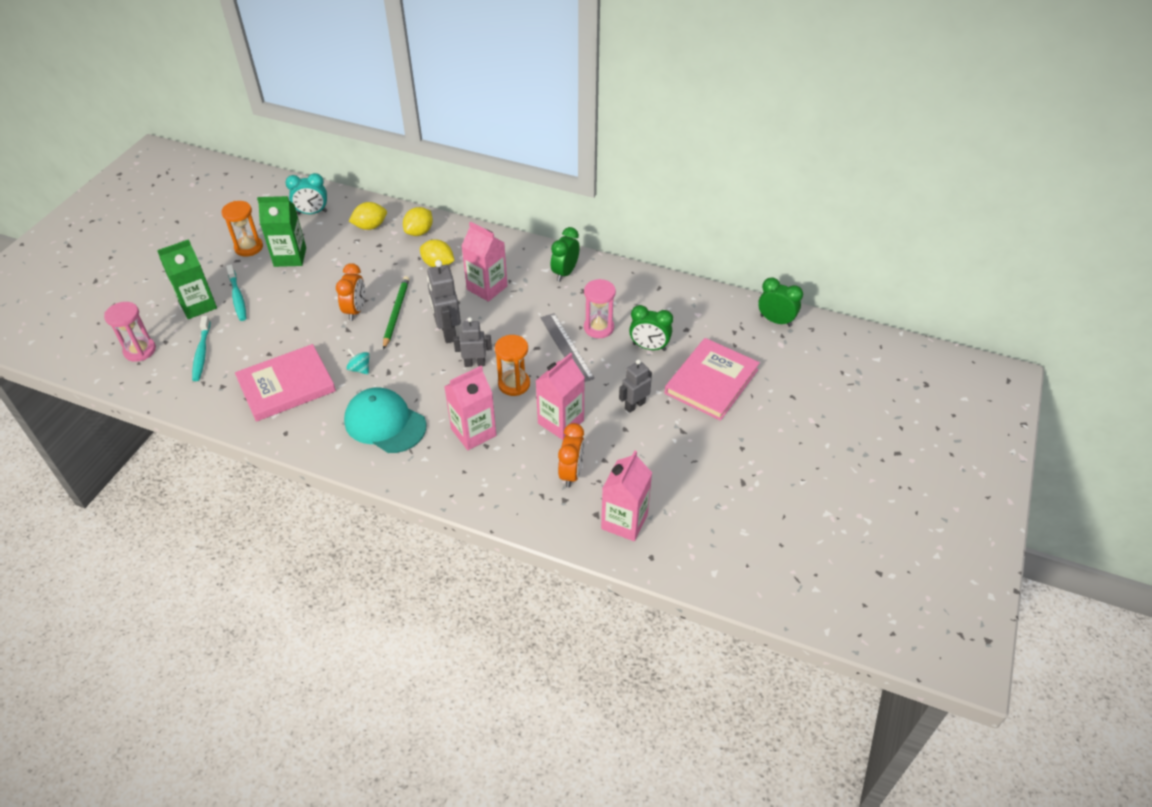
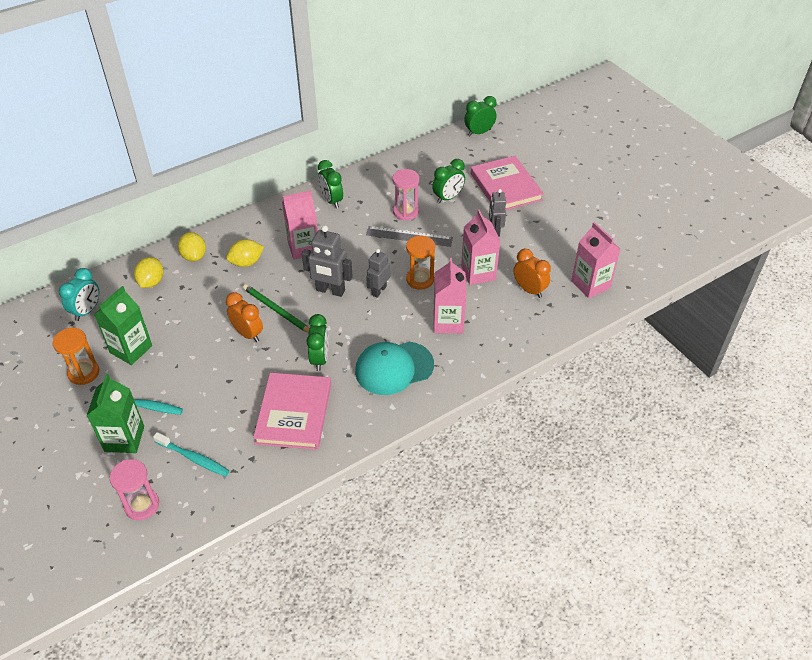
camera: 55 degrees left, 0 degrees up
turquoise spinning top [347,348,370,375] -> green clock [306,314,328,371]

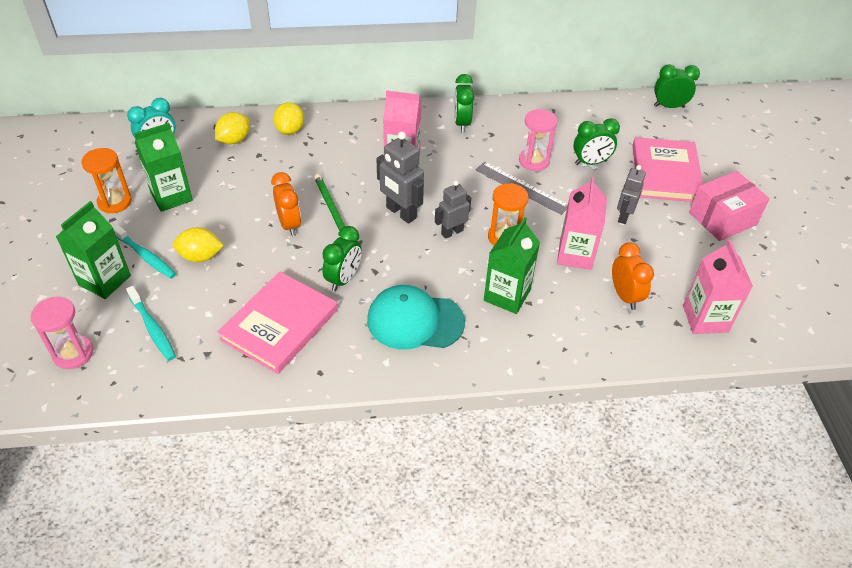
camera: 25 degrees right, 0 degrees up
yellow lemon [226,239,264,267] -> yellow lemon moved to [173,227,224,262]
pink carton [434,258,466,333] -> green carton [484,217,540,314]
none -> pink box [689,171,770,241]

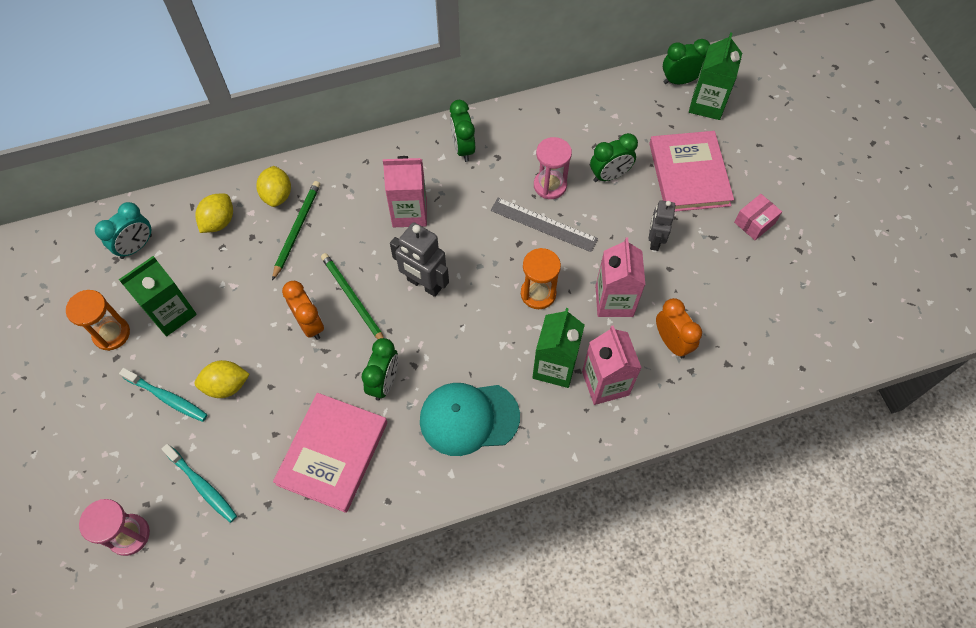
camera: 10 degrees left, 15 degrees up
green carton [56,201,131,299] -> green carton moved to [689,32,742,120]
grey robot [435,181,471,239] -> none
pink carton [683,240,753,334] -> pink carton moved to [582,325,641,405]
pink box [689,171,770,241] -> pink box [734,194,782,240], size x0.59
none -> green pencil [272,181,320,281]

